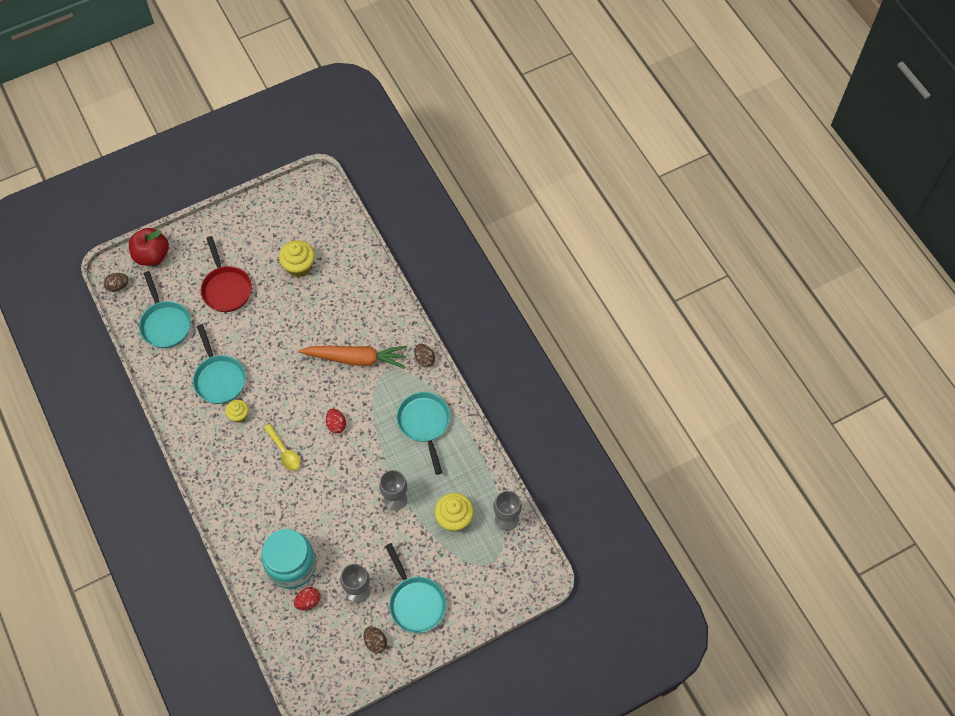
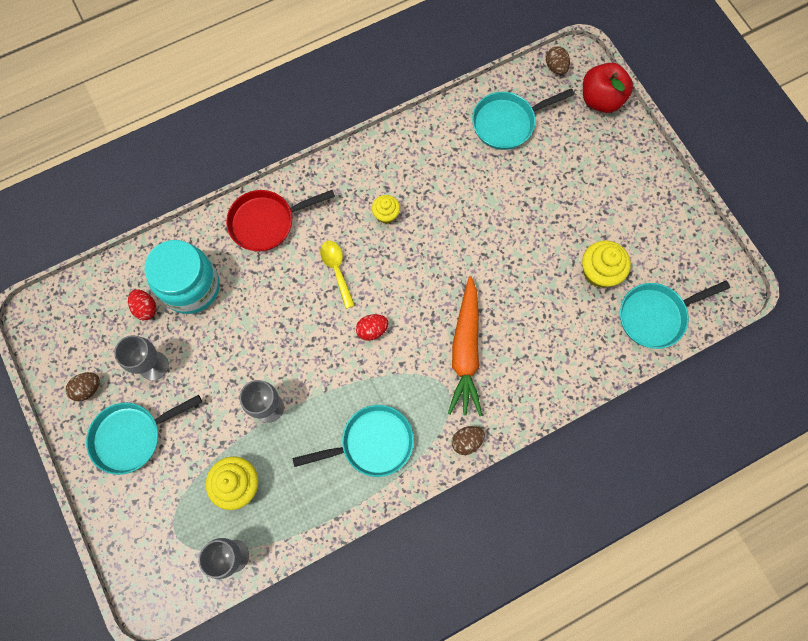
camera: 90 degrees right, 10 degrees up
turquoise pan [193,324,246,404] -> turquoise pan moved to [620,281,730,349]
red pan [201,236,252,312] -> red pan moved to [226,190,335,252]
yellow spoon [264,424,301,471] -> yellow spoon turned 105 degrees clockwise [320,241,355,309]

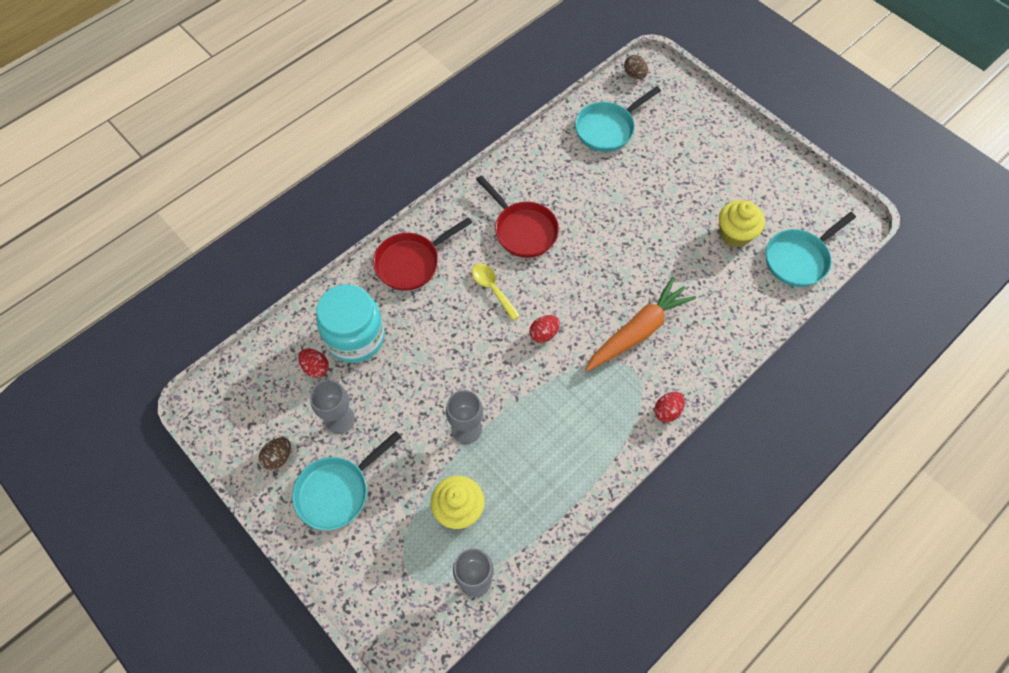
camera: 15 degrees left, 10 degrees down
turquoise pan [292,405,414,477] -> none
yellow cupcake [372,195,400,224] -> red pan [476,175,559,258]
orange carrot [448,276,483,416] -> orange carrot turned 120 degrees counterclockwise [585,277,696,372]
brown egg [452,426,485,455] -> red egg [654,392,685,422]
red apple [583,63,633,113] -> none

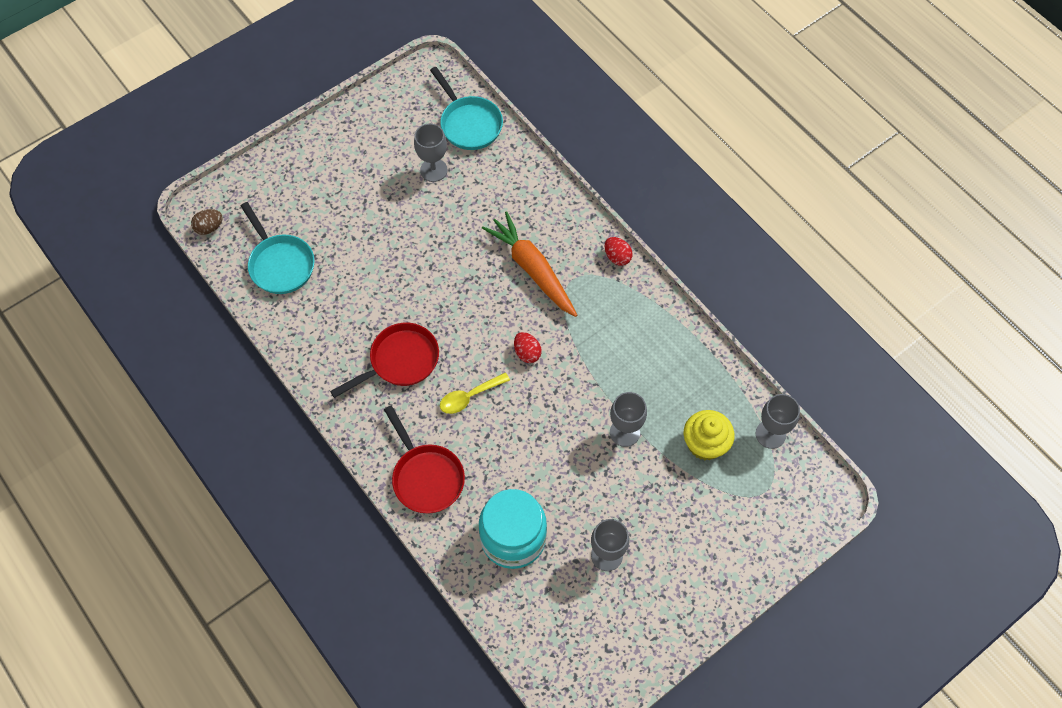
camera: 85 degrees left, 0 degrees up
brown egg [259,437,291,470] -> none
turquoise pan [292,431,402,530] -> none
red egg [298,349,329,378] -> none
yellow cupcake [719,200,765,247] -> grey goblet [414,124,448,182]

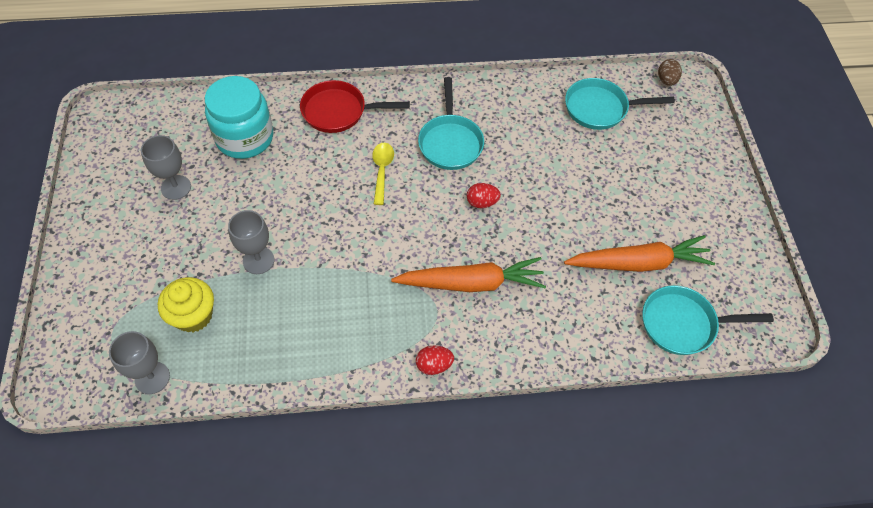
camera: 120 degrees right, 5 degrees down
red pan [330,323,439,398] -> turquoise pan [418,77,484,170]
grey goblet [414,124,448,182] -> orange carrot [564,235,715,272]
red egg [514,332,542,363] -> red egg moved to [467,183,501,208]

